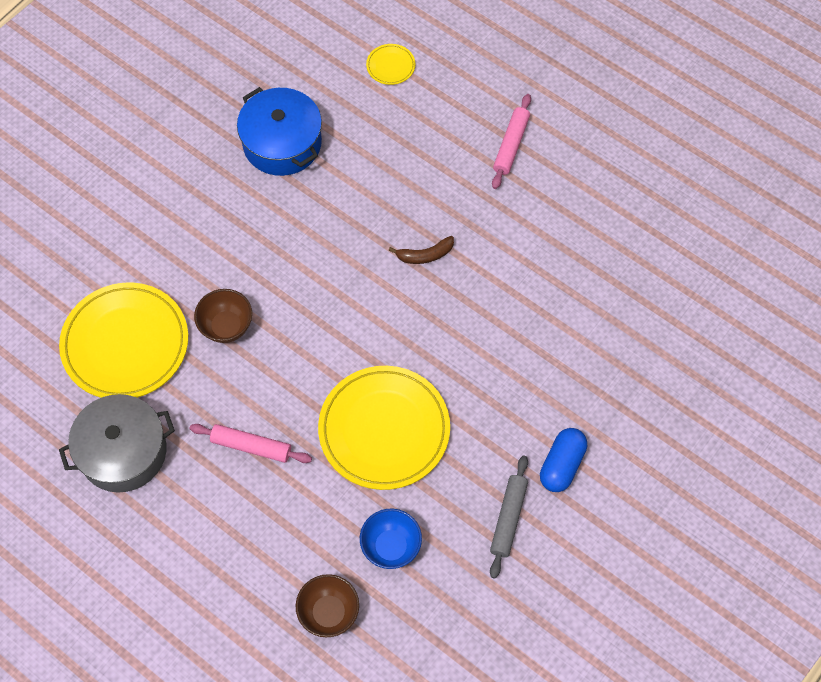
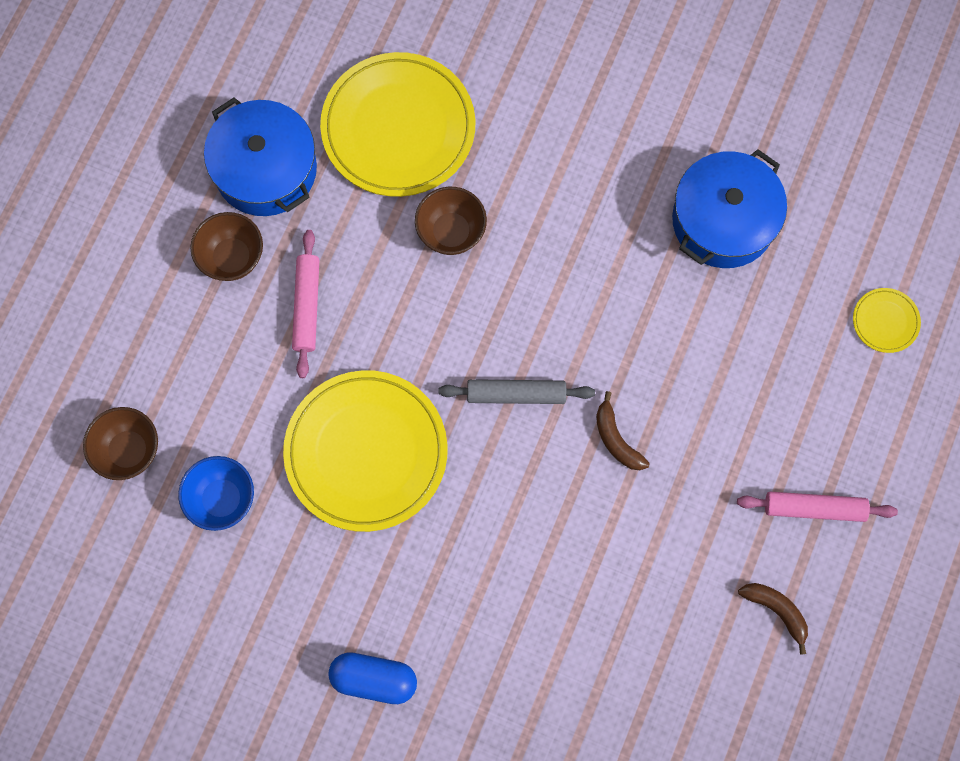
camera: 75 degrees right, 10 degrees up
grey pot [59,394,175,492] -> blue pot [204,97,317,216]
grey rolling pin [490,456,528,579] -> grey rolling pin moved to [438,379,595,404]
none -> brown bowl [190,212,263,281]
none -> brown banana [738,583,808,655]

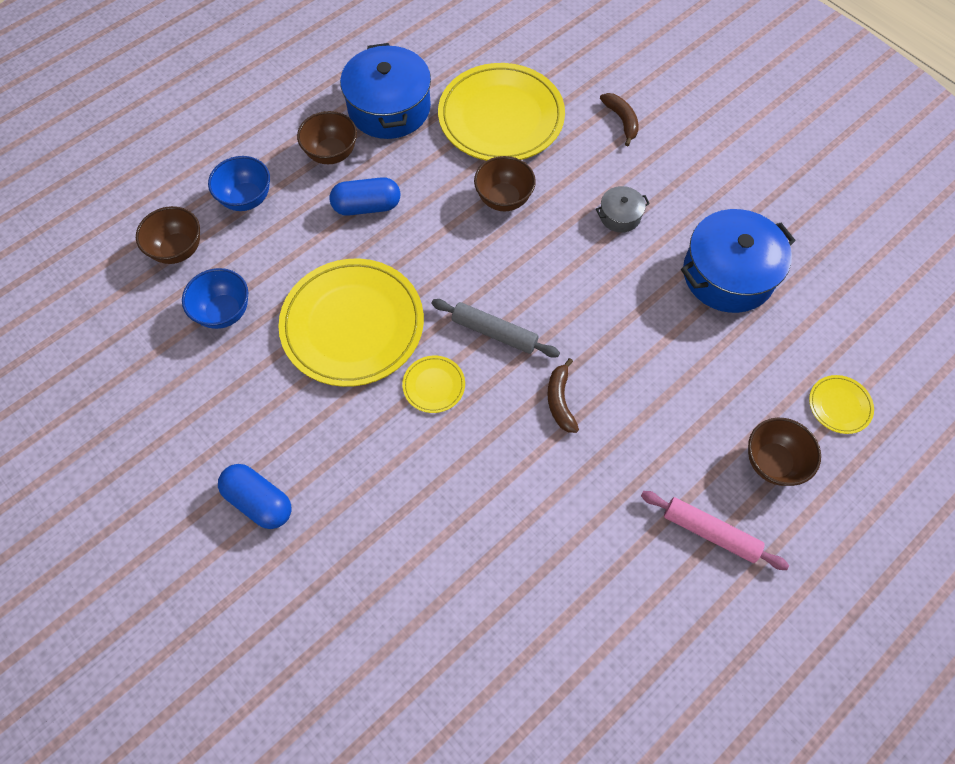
camera: 25 degrees right, 10 degrees down
pink rolling pin [292,230,319,378] -> blue capsule [330,177,400,216]
brown banana [738,583,808,655] -> brown banana moved to [600,93,639,146]
none -> blue bowl [208,156,270,211]
none -> yellow plate [402,356,465,413]
none -> grey pot [596,186,650,233]
none -> brown bowl [748,418,821,486]

